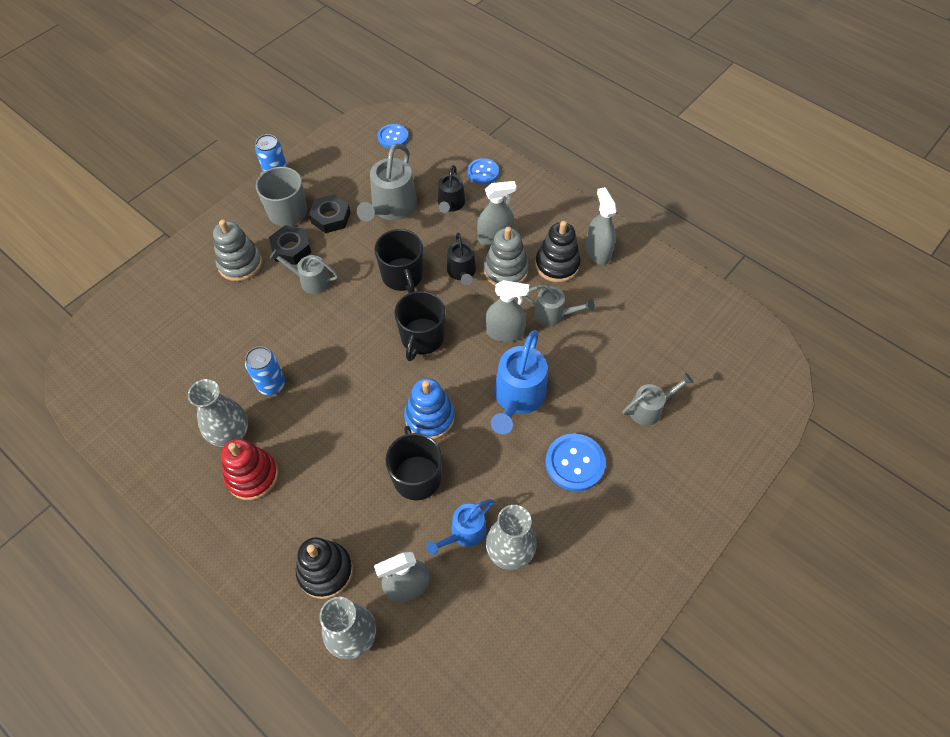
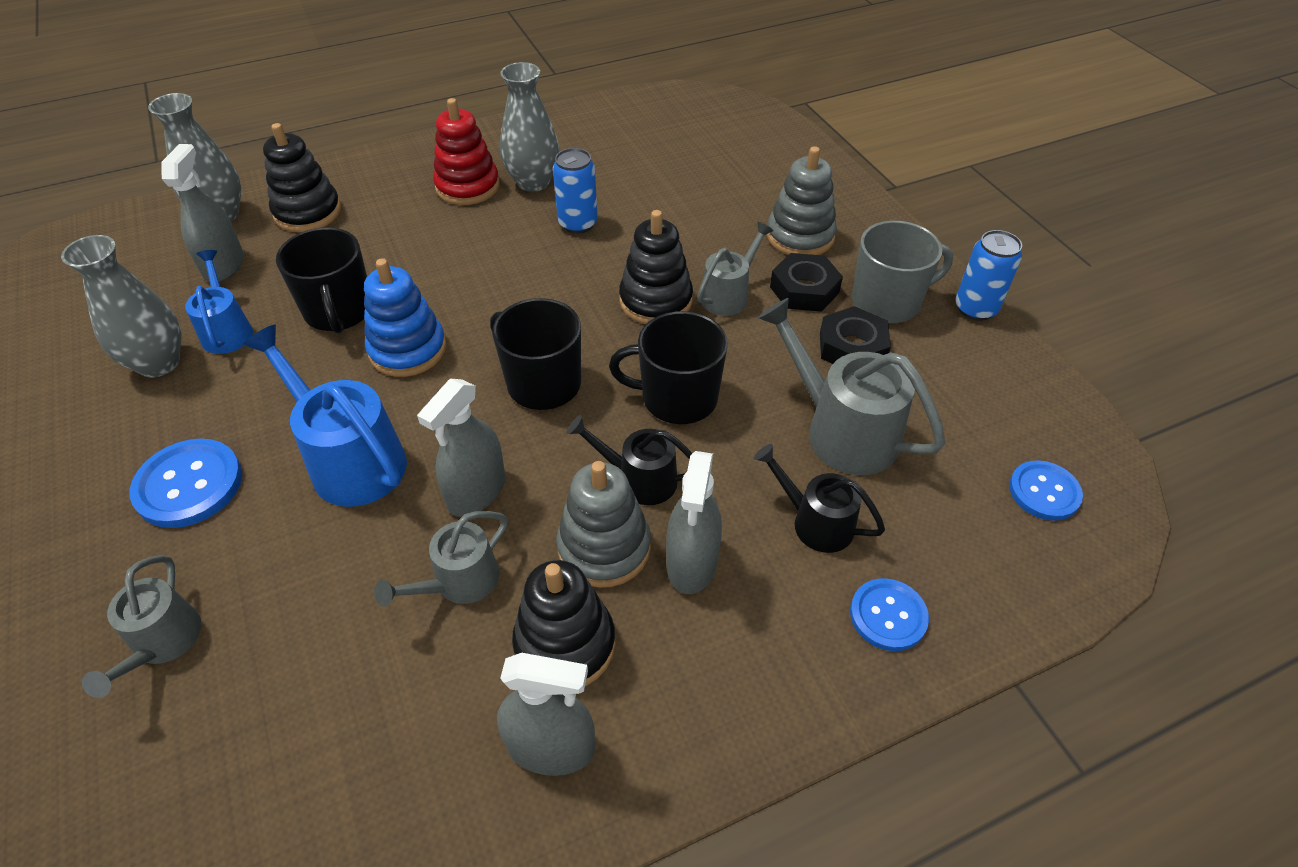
camera: 115 degrees right, 10 degrees down
black mug [385,426,442,501] -> black mug turned 60 degrees clockwise [276,227,367,334]
none -> black stacking toy [619,210,693,324]

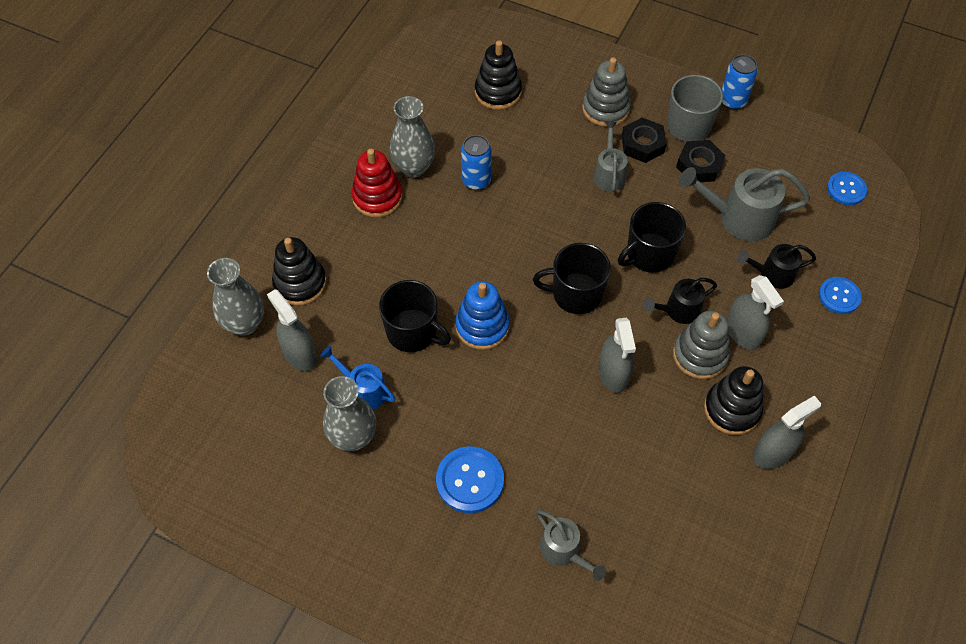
camera: 40 degrees left, 10 degrees up
blue watering can [242,324,407,507] -> none
grey watering can [374,511,508,607] -> none
black stacking toy [619,210,693,324] -> black stacking toy moved to [475,40,522,110]

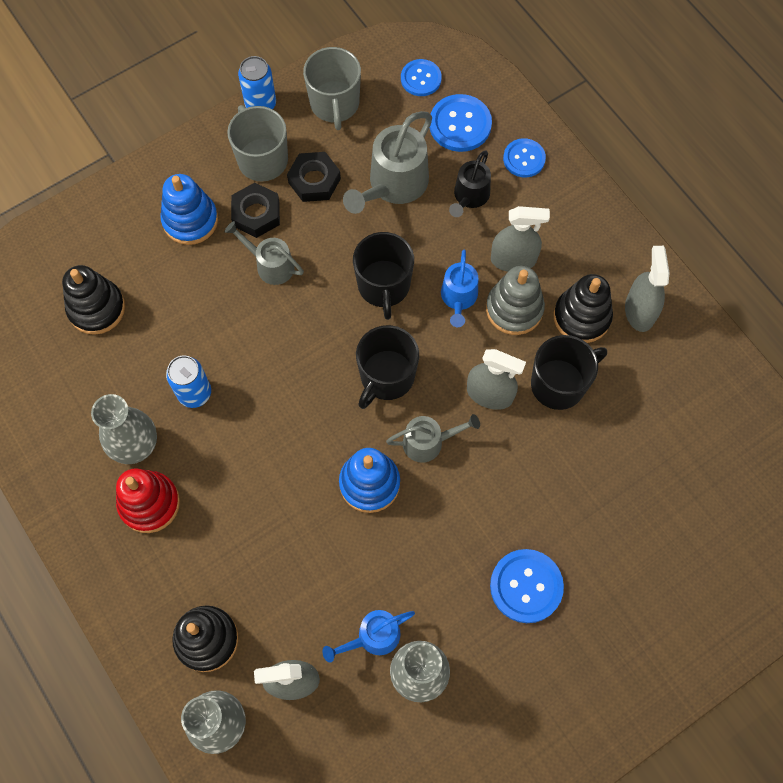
camera: 60 degrees left, 10 degrees up
black mug [379,280,451,352] -> black mug moved to [531,335,607,410]
grey watering can [536,510,606,581] -> grey watering can moved to [386,414,480,463]
grey stacking toy [582,57,631,127] -> blue stacking toy [160,174,218,245]
black watering can [643,278,717,324] -> blue watering can [441,249,478,327]
none -> grey mug [303,47,361,130]
none -> blue button [430,94,492,152]

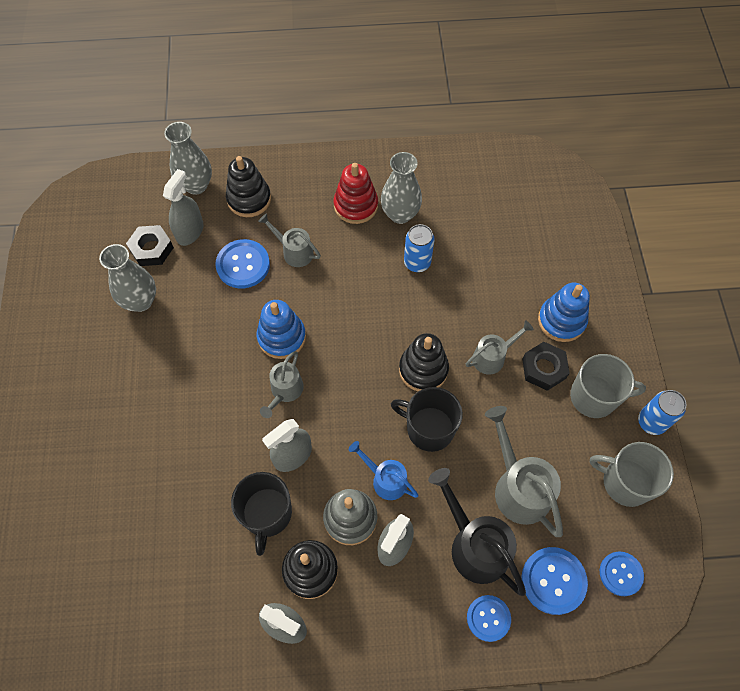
camera: 120 degrees right, 5 degrees down
black stacking toy [62,265,125,335] -> black stacking toy moved to [399,333,449,391]
black nut [287,152,341,202] -> black nut moved to [126,225,174,266]
blue watering can [323,610,415,663] -> none
black mug [356,325,419,409] -> none
black watering can [449,150,491,217] -> black watering can [428,468,526,596], size x1.64
blue button [490,549,564,623] -> blue button moved to [215,239,270,288]
none -> grey watering can [258,213,321,267]

